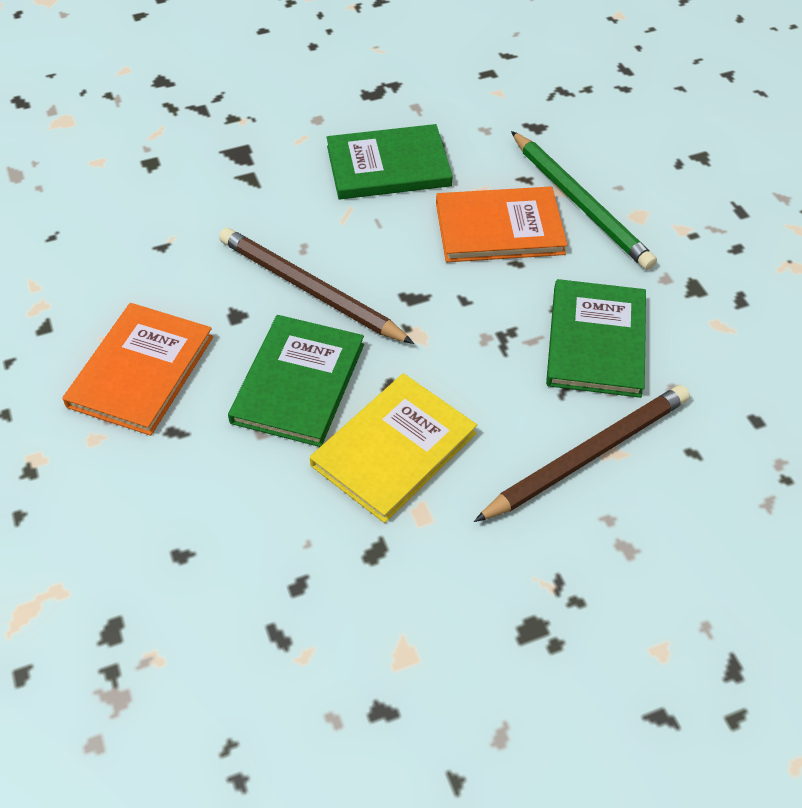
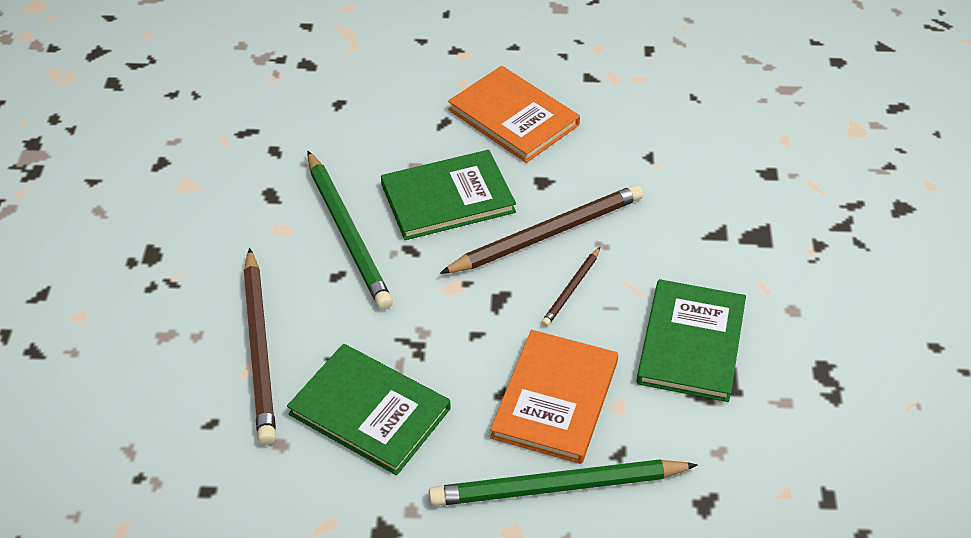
camera: 115 degrees right, 5 degrees down
green book [228,315,364,447] -> green book turned 60 degrees counterclockwise [381,150,516,240]
yellow book [310,373,477,523] -> green pencil [308,151,393,310]
none -> brown pencil [541,247,600,327]

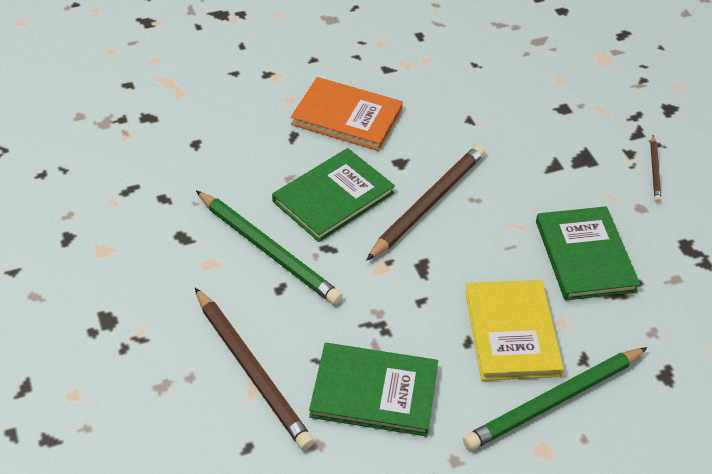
camera: 25 degrees left, 0 degrees up
orange book [490,330,618,464] -> yellow book [465,280,564,381]
brown pencil [541,247,600,327] -> brown pencil moved to [650,135,661,202]

